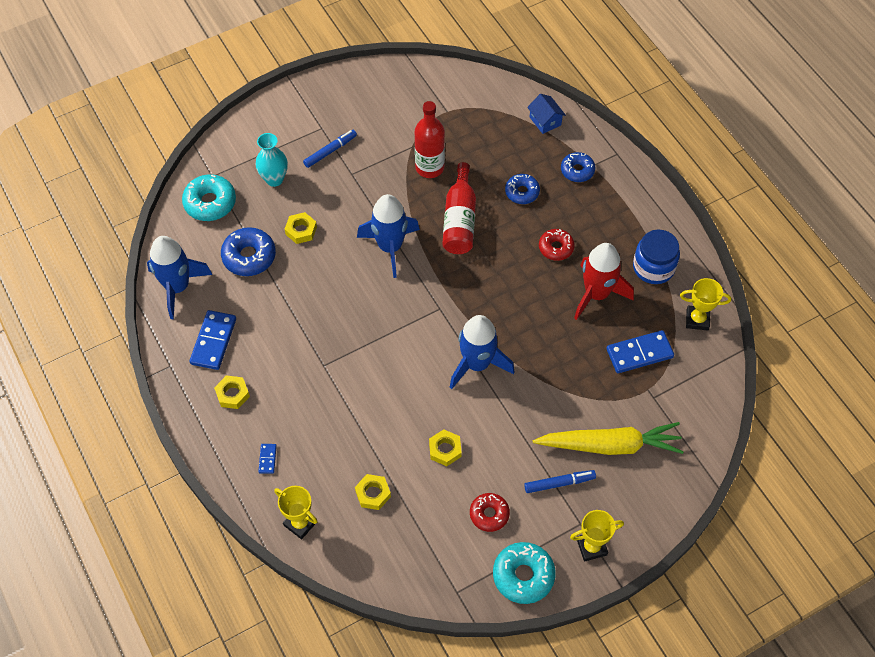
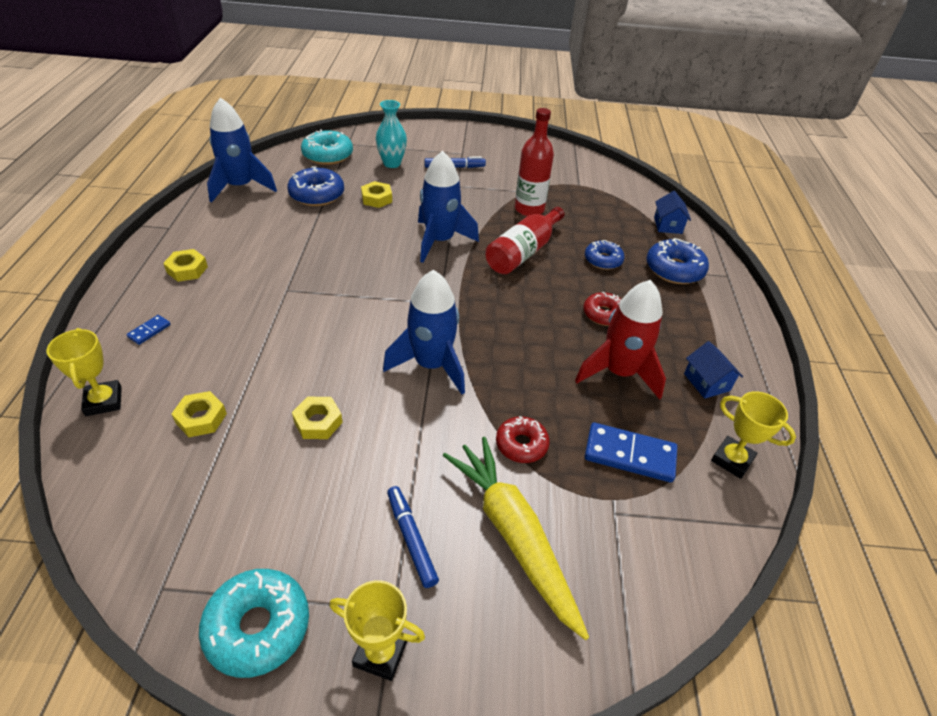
camera: 30 degrees right, 15 degrees down
blue domino [189,310,236,370] -> none
red donut [470,493,510,532] -> red donut moved to [496,416,550,463]
blue marker [524,470,596,493] -> blue marker turned 135 degrees counterclockwise [387,486,439,588]
yellow carrot [533,422,684,455] -> yellow carrot turned 150 degrees counterclockwise [443,437,589,640]
blue donut [561,152,595,182] -> blue donut [647,238,709,284], size x1.52
blue jar [633,229,680,284] -> blue house [684,341,743,399]

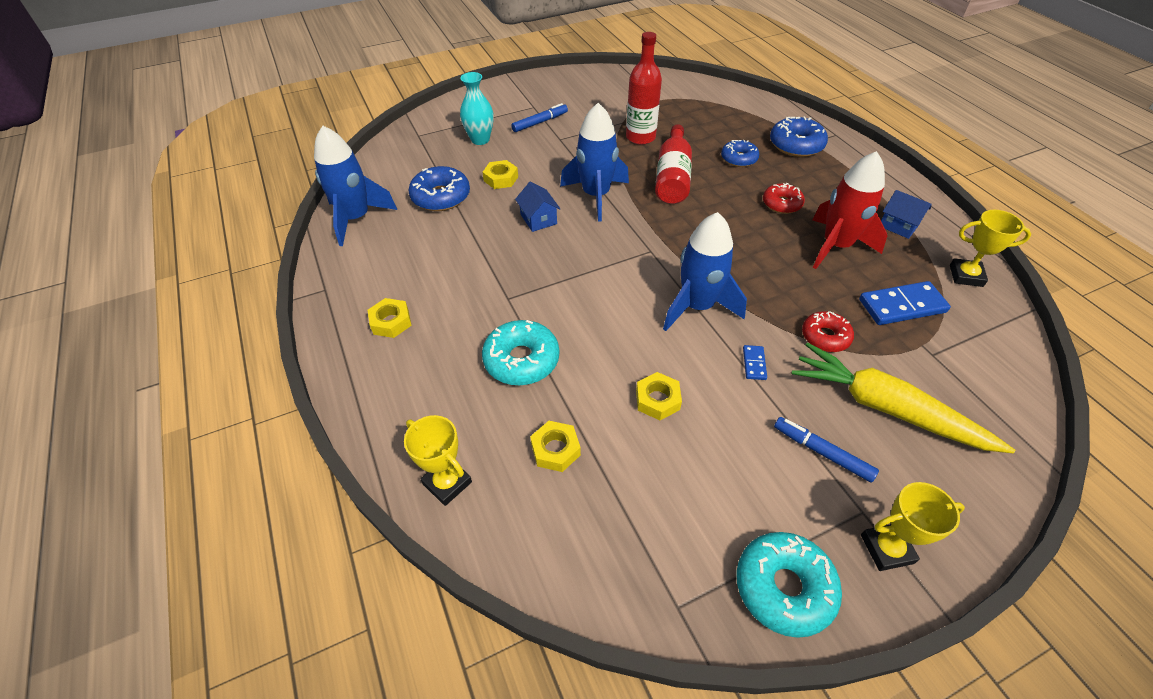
camera: 25 degrees left, 5 degrees up
blue domino [126,315,171,345] -> blue domino moved to [743,345,767,380]
turquoise donut [301,129,353,165] -> turquoise donut moved to [482,320,559,385]
blue house [654,191,691,234] -> blue house moved to [515,181,560,232]

